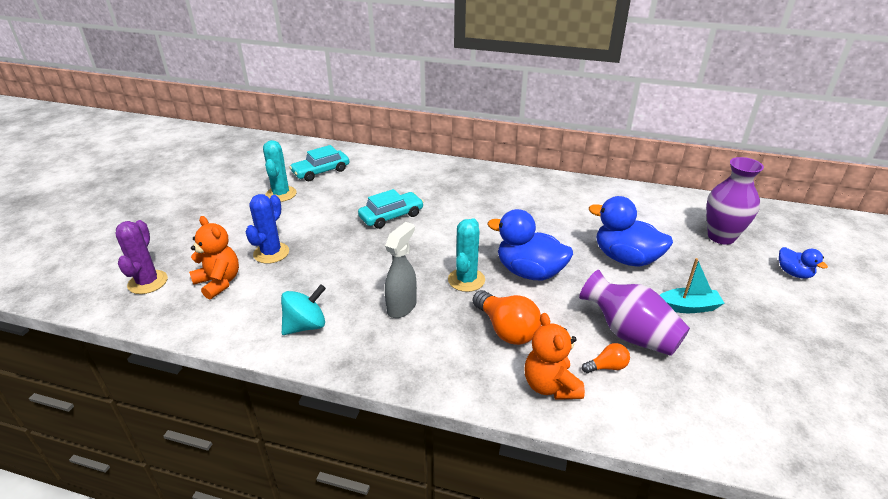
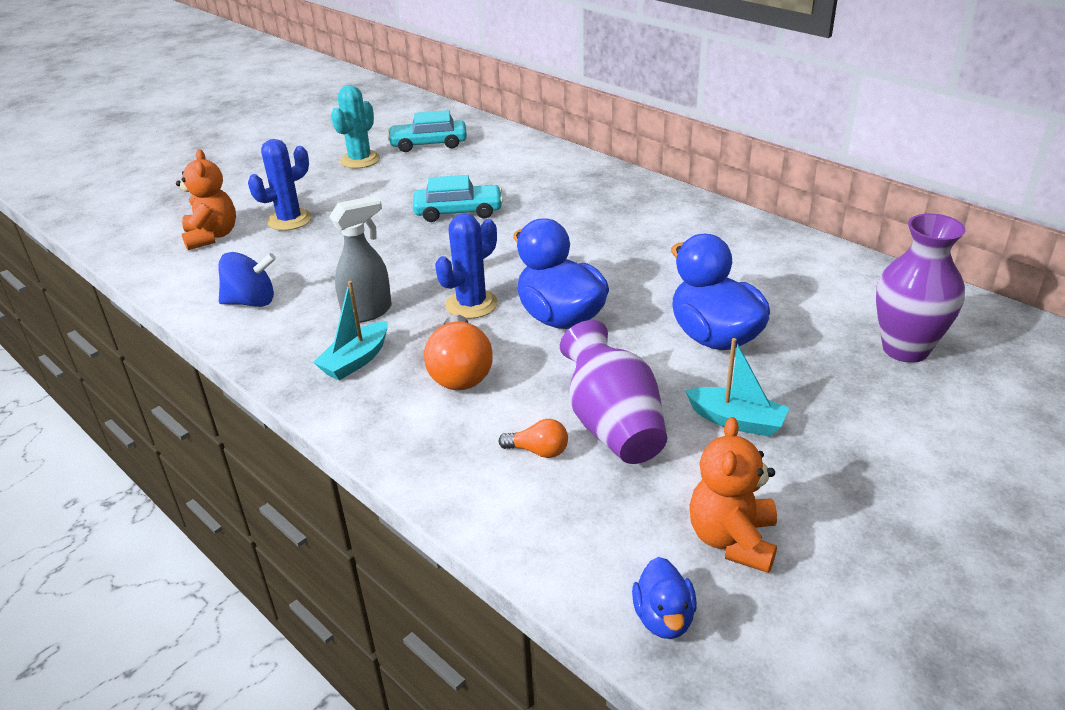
camera: 30 degrees right, 0 degrees up
purple cactus [116,220,168,294] -> none
turquoise spinning top [281,285,326,335] -> blue spinning top [218,252,276,307]
turquoise cactus [448,218,485,292] -> blue cactus [435,214,498,319]
orange teddy bear [525,313,585,400] -> orange teddy bear moved to [689,417,777,573]
blue duck [779,247,828,279] -> blue duck moved to [632,557,697,639]
none -> turquoise boat [313,281,388,381]

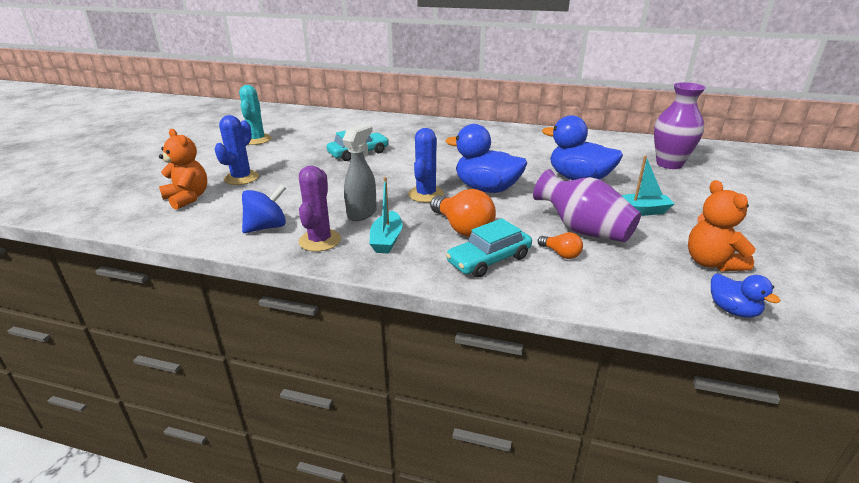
camera: 30 degrees left, 5 degrees down
turquoise car [388,110,467,152] -> turquoise car moved to [446,218,532,278]
orange light bulb [499,419,568,458] -> orange light bulb turned 60 degrees clockwise [538,232,583,259]
none -> purple cactus [299,166,341,252]

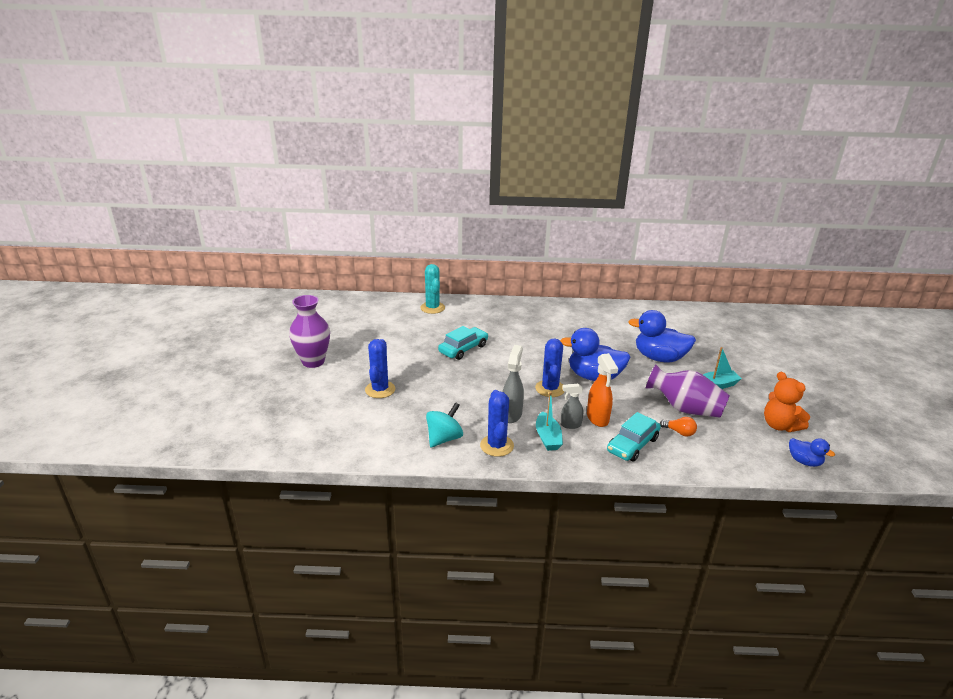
camera: 15 degrees left, 0 degrees up
orange teddy bear [159,129,207,210] -> none
turquoise cactus [239,85,272,145] -> turquoise cactus moved to [420,264,445,314]
blue spinning top [242,184,286,233] -> turquoise spinning top [426,402,463,448]
purple cactus [299,166,341,252] -> blue cactus [480,390,514,457]
orange light bulb [430,189,496,237] -> orange spray bottle [587,353,618,427]
purple vase [654,82,706,169] -> purple vase moved to [289,295,330,368]
none -> grey spray bottle [561,384,583,429]

